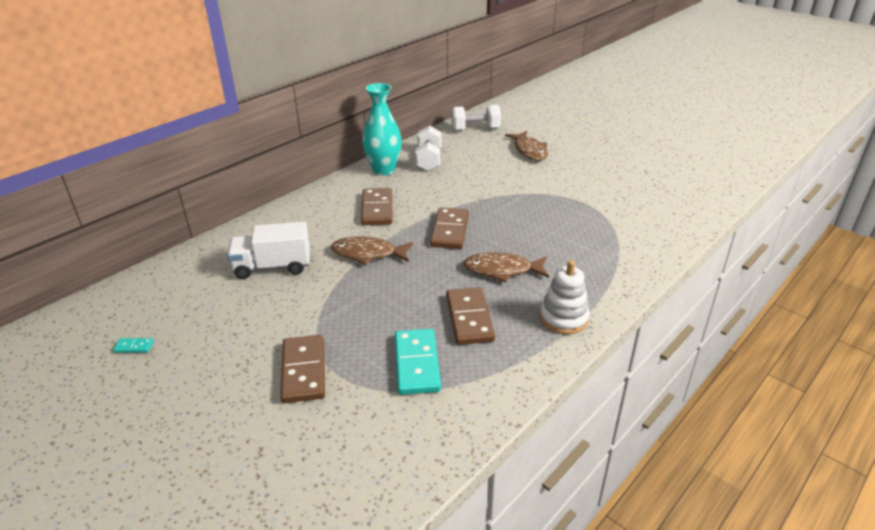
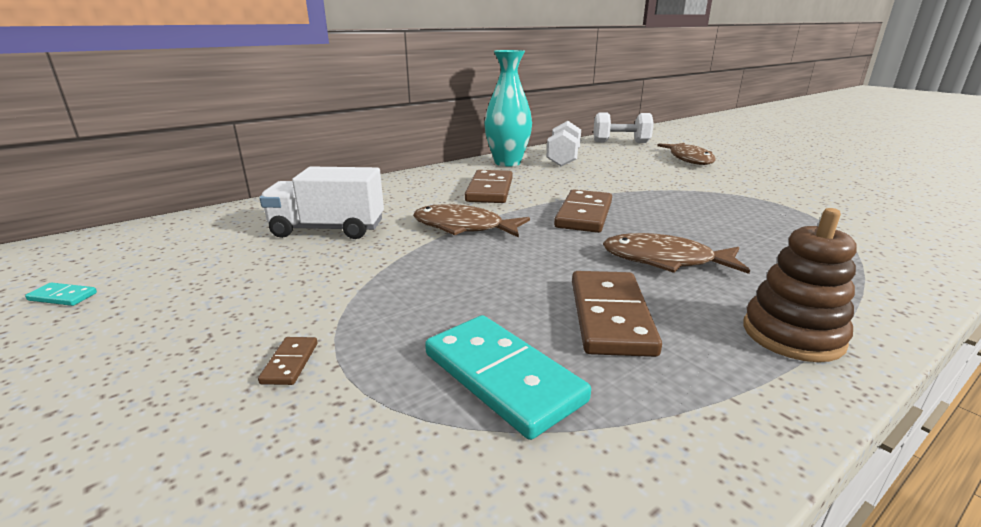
camera: 10 degrees right, 10 degrees down
brown domino [280,335,325,403] -> brown domino [258,337,318,385], size x0.44
turquoise domino [395,329,441,395] -> turquoise domino turned 45 degrees counterclockwise [425,315,591,440]
white stacking toy [540,260,590,334] -> brown stacking toy [743,208,857,362]

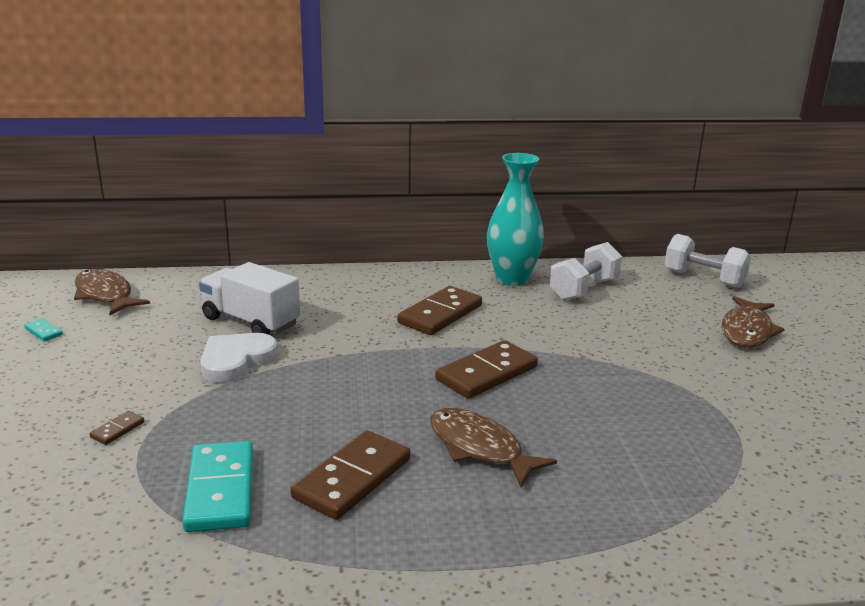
camera: 30 degrees right, 0 degrees up
brown fish [413,204,530,238] -> brown fish moved to [74,269,150,315]
brown stacking toy [743,208,857,362] -> none
none -> white heart [200,333,278,383]

